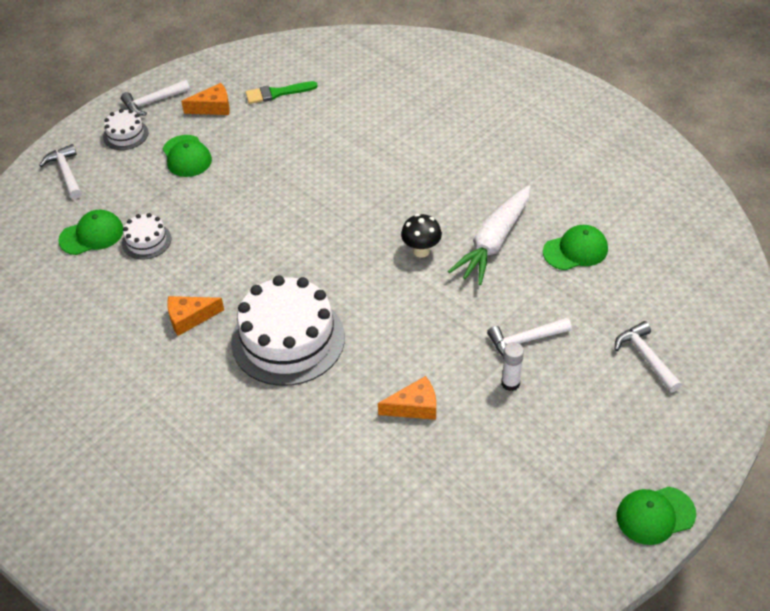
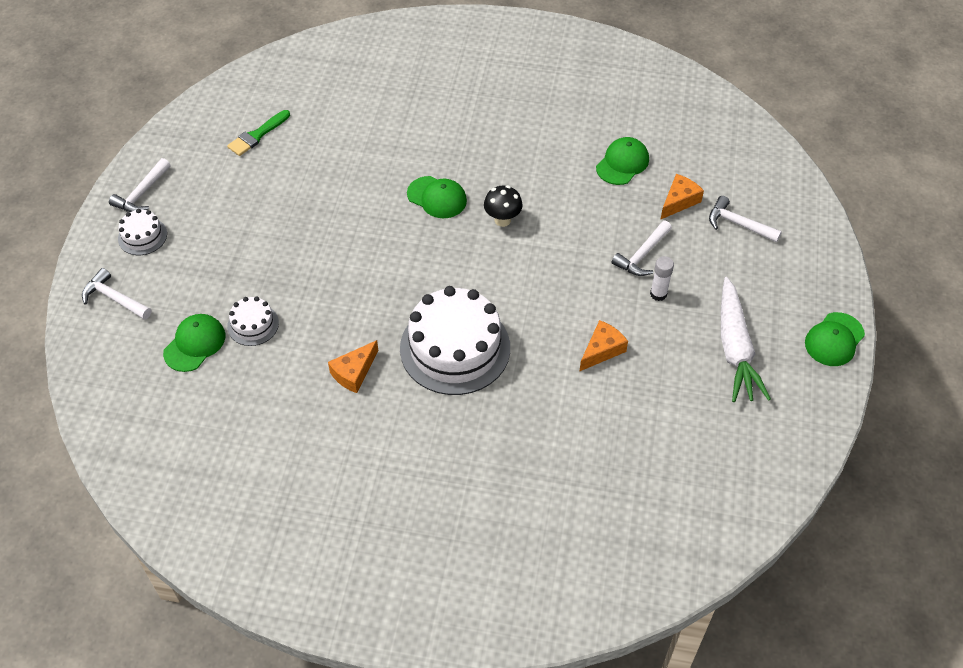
camera: 35 degrees left, 5 degrees up
green cap [163,135,212,177] -> green cap moved to [407,176,467,218]
orange cheese [181,83,230,115] -> orange cheese moved to [660,174,704,220]
white carrot [448,185,530,285] -> white carrot moved to [721,277,771,402]

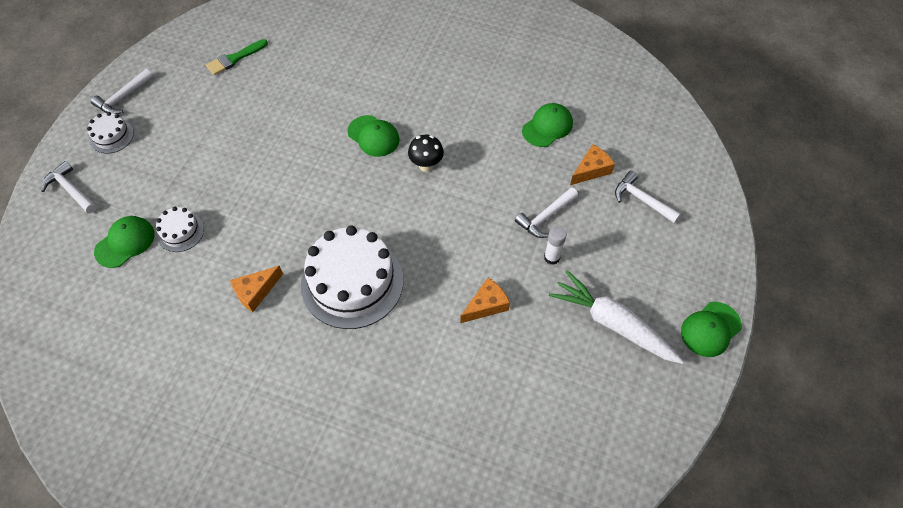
camera: 10 degrees right, 5 degrees up
white carrot [721,277,771,402] -> white carrot turned 120 degrees clockwise [549,270,684,364]

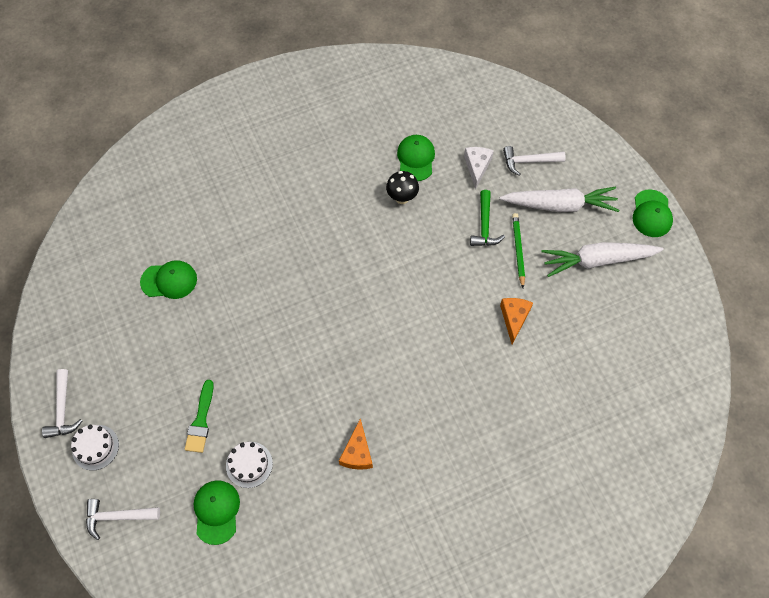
camera: 45 degrees left, 5 degrees up
green brush [206,39,268,75] -> green brush moved to [185,380,214,453]
white cake [301,225,403,329] -> none
green cap [347,115,400,157] -> green cap moved to [140,260,197,299]
black mushroom [408,135,444,172] -> black mushroom moved to [386,171,419,204]
white hammer [515,187,578,238] -> green hammer [470,190,505,246]
white glue stick [544,226,567,265] -> green pencil [512,213,525,288]
orange cheese [570,144,615,185] -> white cheese [464,147,494,190]
none -> white carrot [500,187,619,212]

